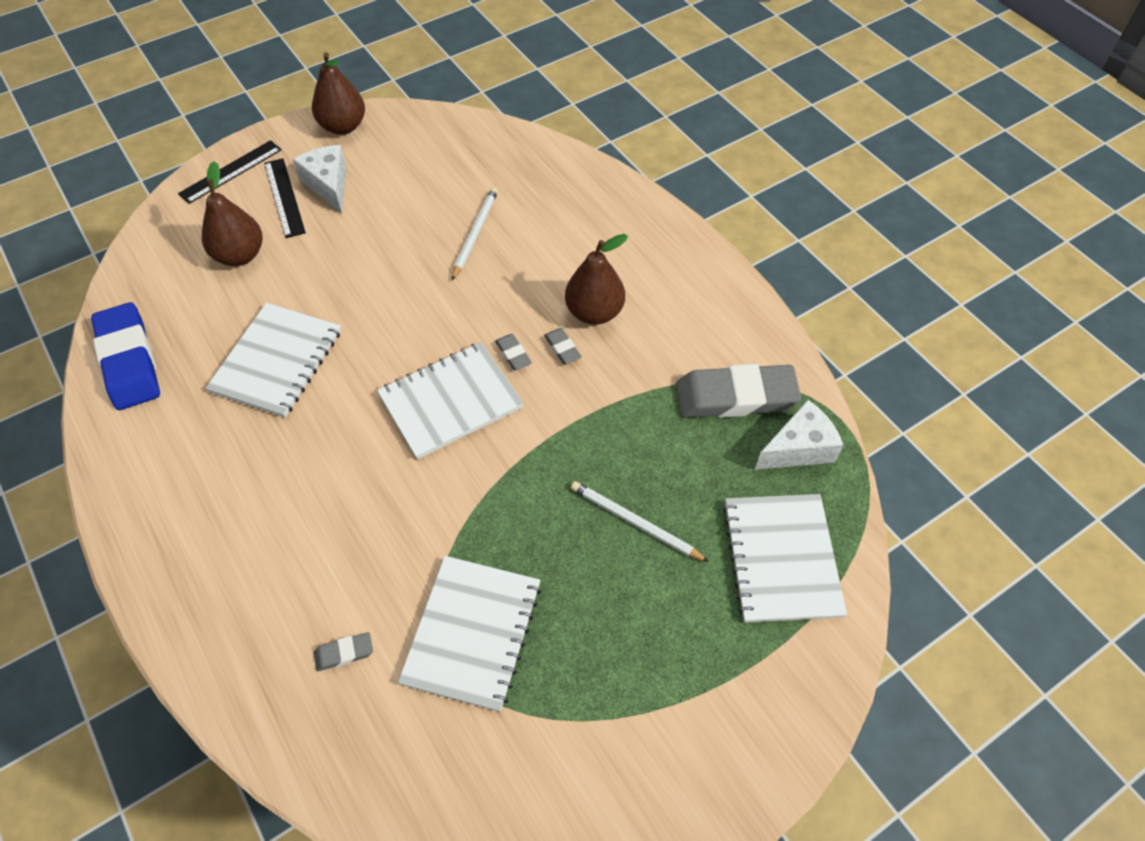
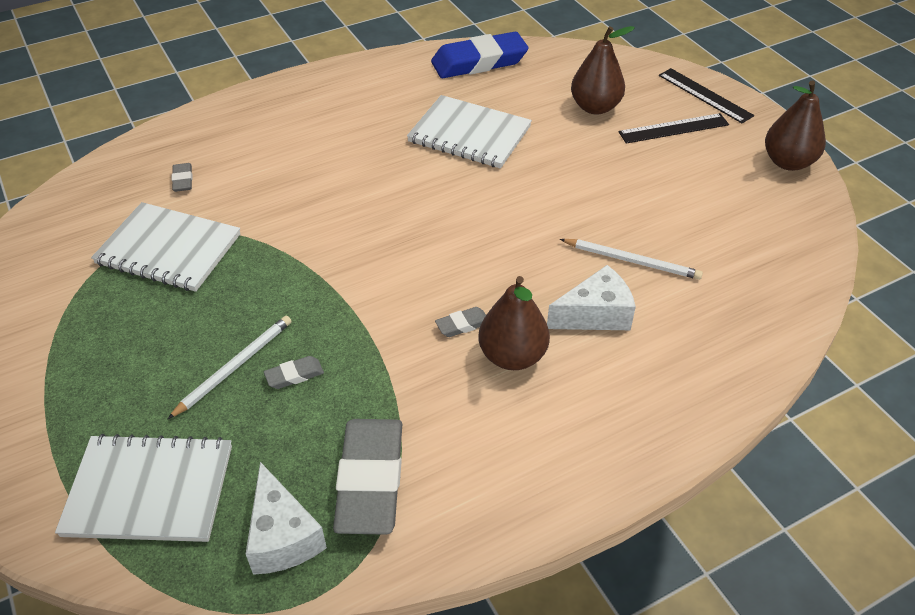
camera: 95 degrees right, 10 degrees down
white cheese [293,145,346,213] -> white cheese moved to [547,265,636,330]
white notebook [377,342,524,459] -> none
grey eraser [495,334,532,370] -> grey eraser moved to [264,356,324,389]

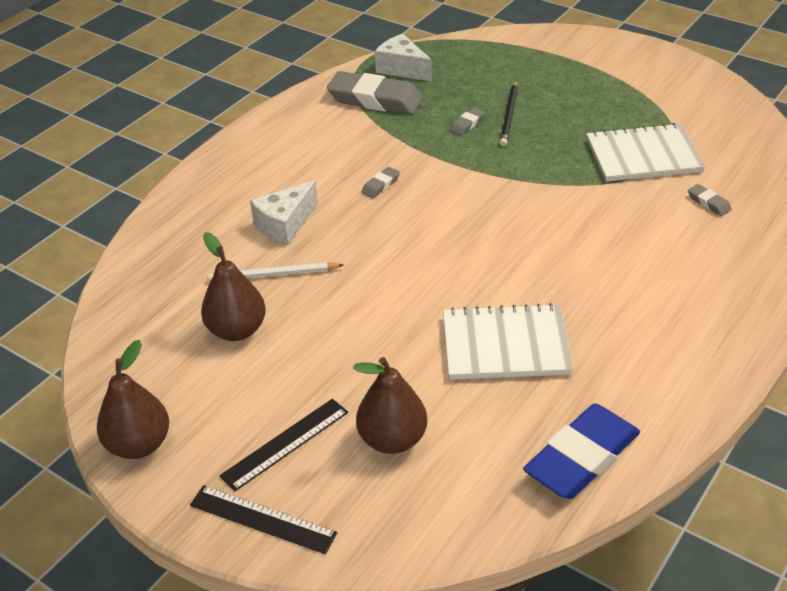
camera: 155 degrees right, 5 degrees down
white notebook [55,434,232,542] -> none
white pencil [168,316,291,419] -> black pencil [500,81,518,146]
grey eraser [333,419,402,535] -> grey eraser turned 45 degrees counterclockwise [327,71,423,115]
brown pear [479,276,550,370] -> brown pear moved to [201,232,266,341]

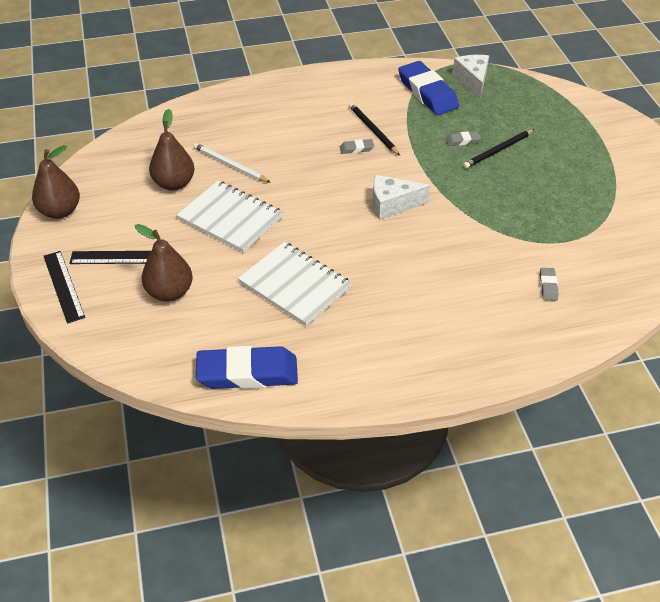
camera: 40 degrees right, 5 degrees up
white cheese [250,180,318,245] -> white cheese moved to [373,175,430,220]
grey eraser [327,71,423,115] -> blue eraser [398,61,459,115]
white notebook [587,123,706,182] -> white notebook moved to [177,181,284,253]
none -> black pencil [349,103,400,156]

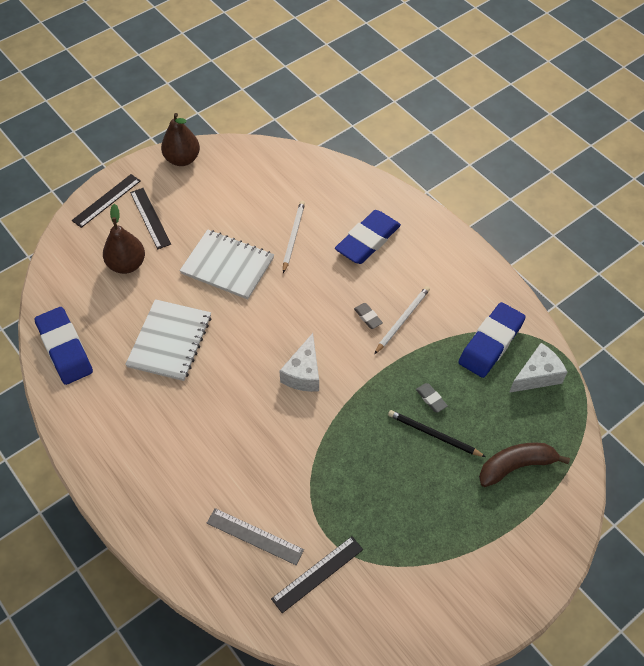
camera: 65 degrees right, 10 degrees up
brown pear [149,109,194,191] -> none
white notebook [177,181,284,253] -> white notebook turned 75 degrees counterclockwise [180,229,274,300]
black pencil [349,103,400,156] -> white pencil [374,286,430,354]
white cheese [373,175,430,220] -> white cheese turned 135 degrees counterclockwise [279,333,319,392]
grey eraser [540,268,558,301] -> grey ruler [207,508,304,565]
none -> black ruler [271,536,363,613]
none -> blue eraser [335,210,401,264]
none -> brown banana [479,443,570,487]

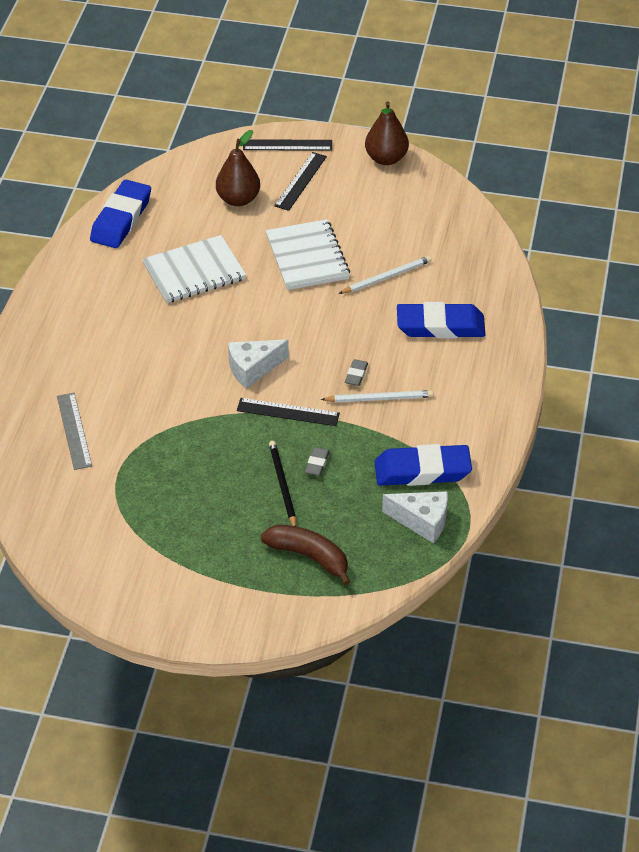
camera: 50 degrees right, 10 degrees down
black ruler [271,536,363,613] -> black ruler moved to [237,398,340,426]

